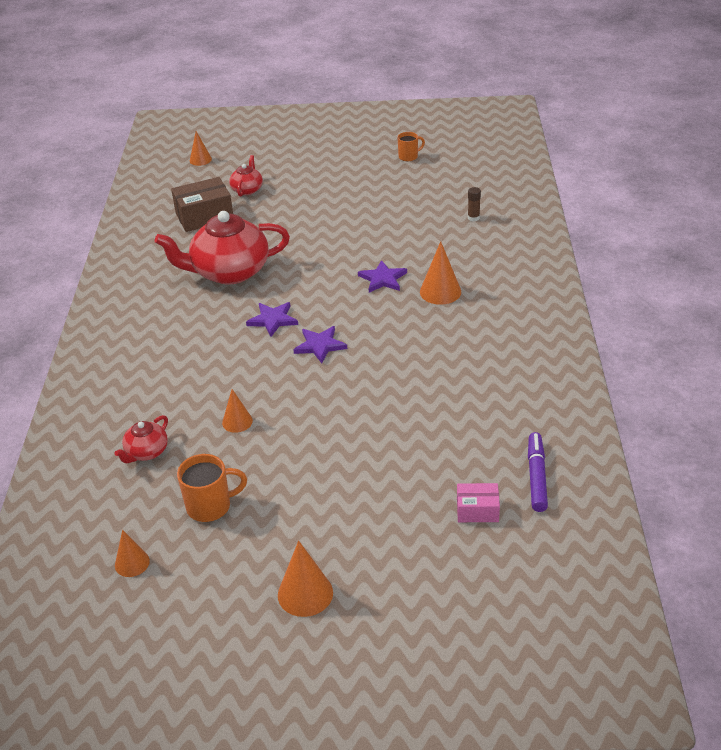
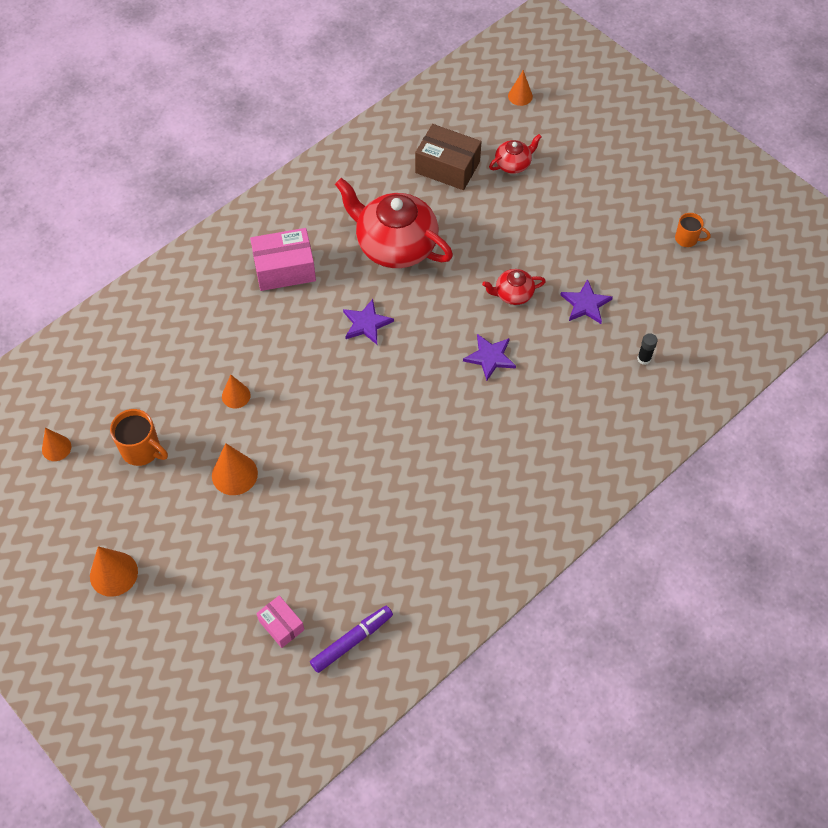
camera: 45 degrees right, 20 degrees up
red teapot [114,415,168,463] -> red teapot moved to [482,269,546,305]
purple star [293,326,347,363] -> purple star moved to [561,279,613,324]
orange cone [420,241,461,305] -> orange cone moved to [212,444,258,495]
brown glue stick [468,187,481,221] -> black glue stick [637,333,658,365]
none -> pink box [250,228,316,291]

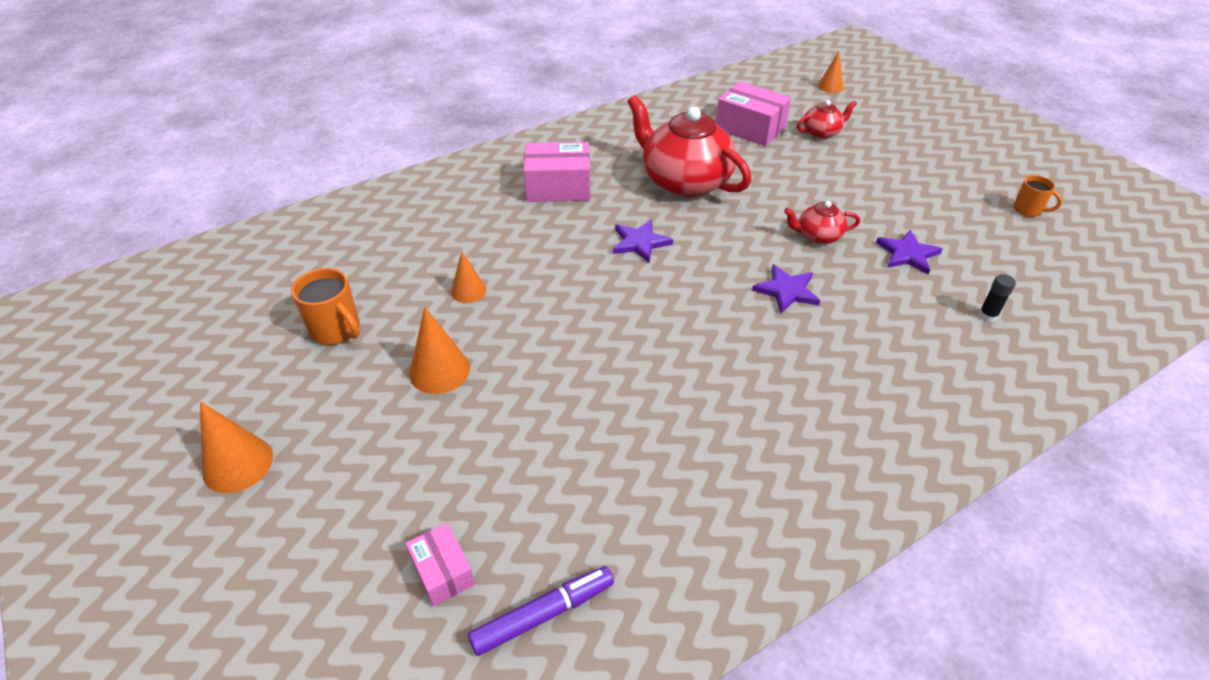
camera: 10 degrees right, 15 degrees down
orange cone [42,428,71,461] -> none
brown box [415,124,482,190] -> pink box [716,81,791,146]

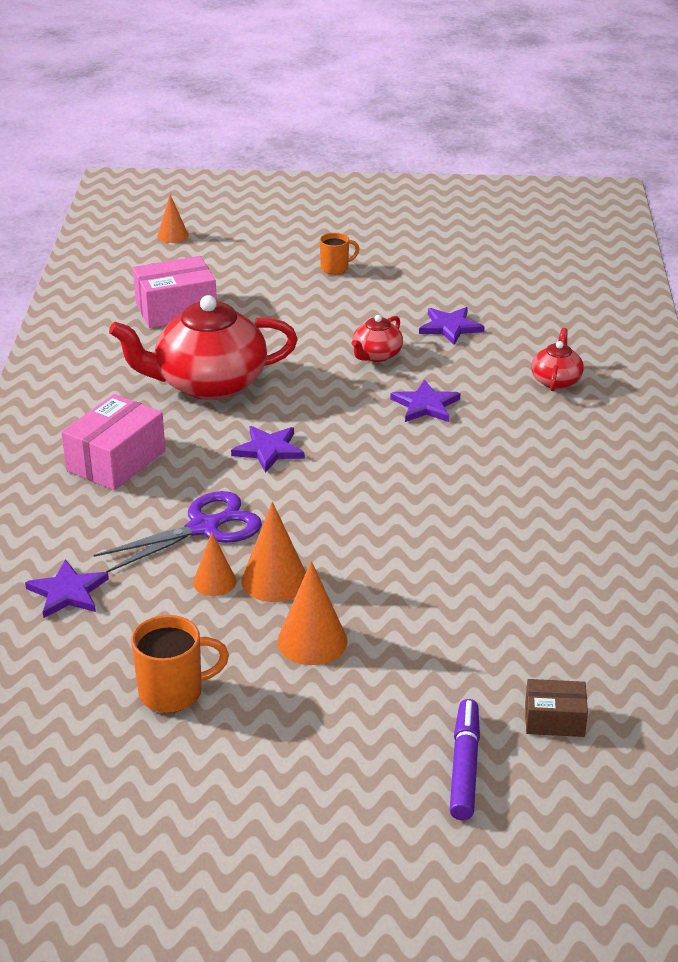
camera: 55 degrees left, 10 degrees down
orange cone [200,402,273,493] -> orange cone moved to [241,502,306,602]
pink box [405,523,475,607] -> brown box [525,679,588,737]
purple marker [468,566,614,656] -> purple marker moved to [450,699,480,820]
red teapot [797,100,857,139] -> red teapot moved to [531,328,584,391]
black glue stick [979,274,1016,322] -> none
orange mug [1013,175,1063,217] -> orange mug moved to [320,233,359,275]
none -> purple star [25,559,109,618]
none -> purple scissors [94,491,262,573]

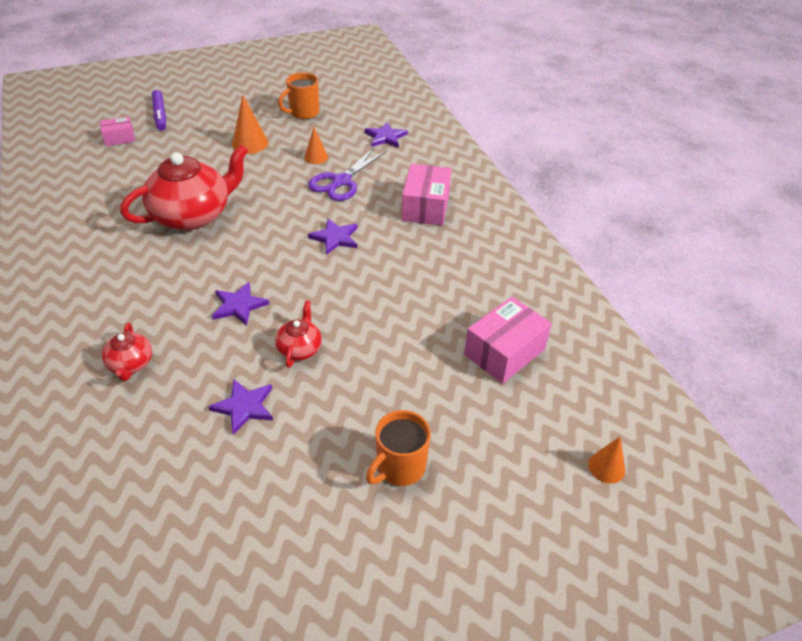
camera: 155 degrees right, 10 degrees up
red teapot [109,295,298,400] -> red teapot moved to [120,144,249,230]
orange cone [241,502,306,602] -> none
orange mug [320,233,359,275] -> orange mug [366,410,431,486], size x1.56
brown box [525,679,588,737] -> pink box [100,117,135,146]

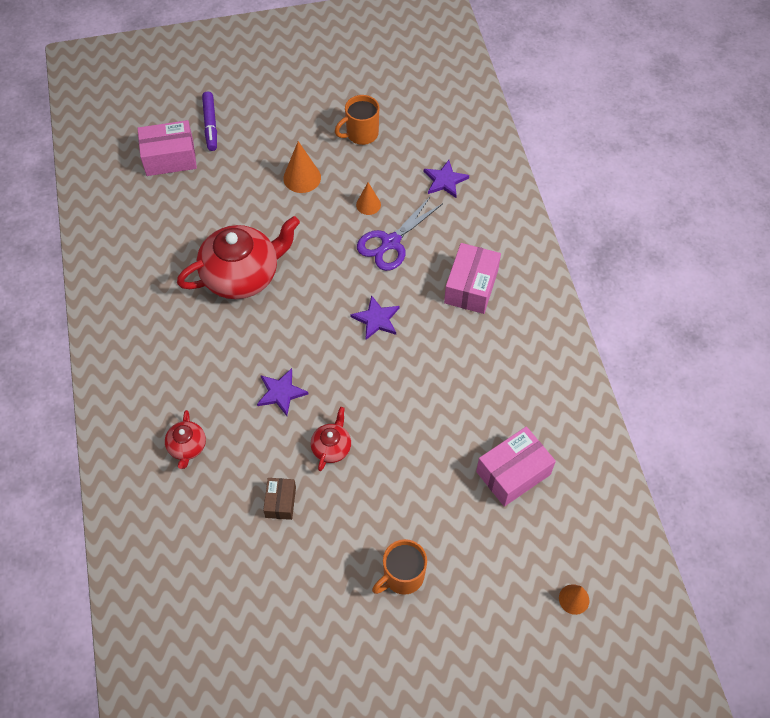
camera: 10 degrees right, 15 degrees up
pink box [100,117,135,146] -> pink box [137,120,197,176], size x1.73
purple star [209,379,273,435] -> brown box [263,478,296,520]

